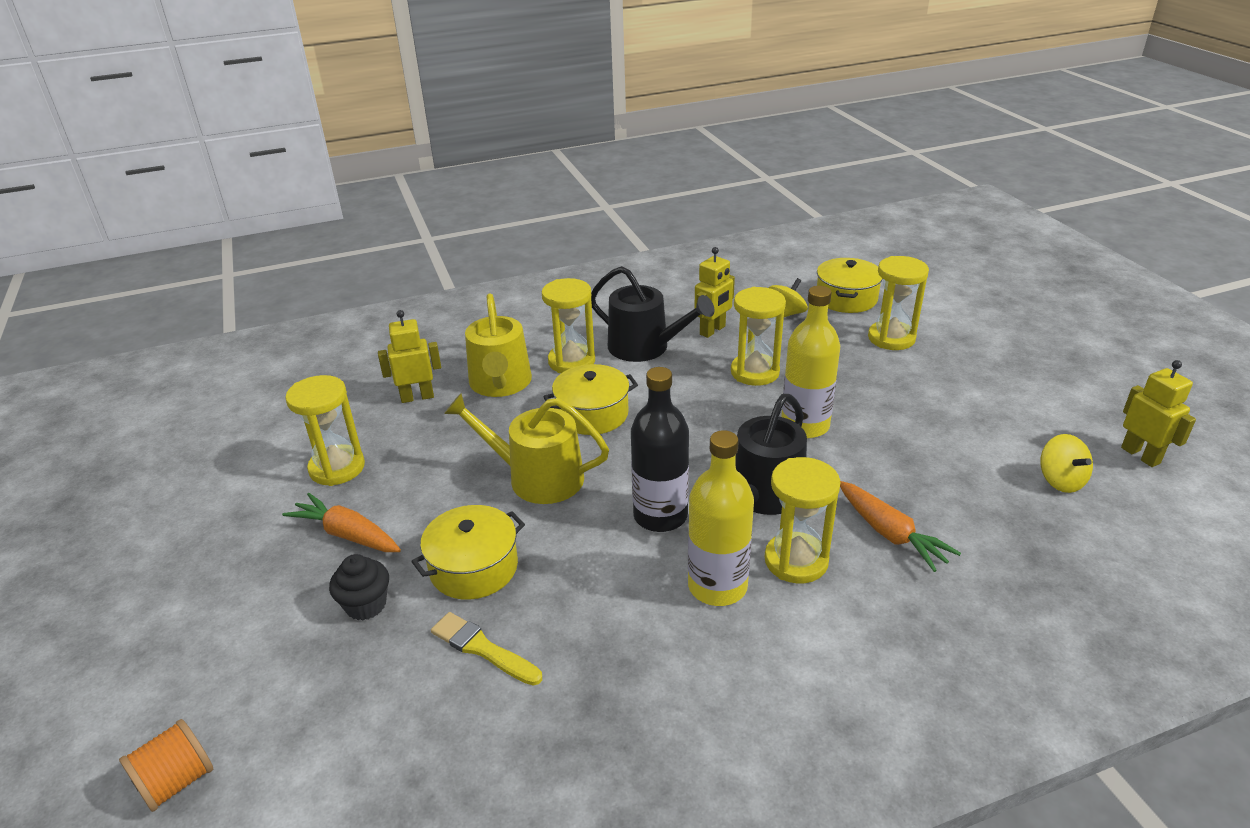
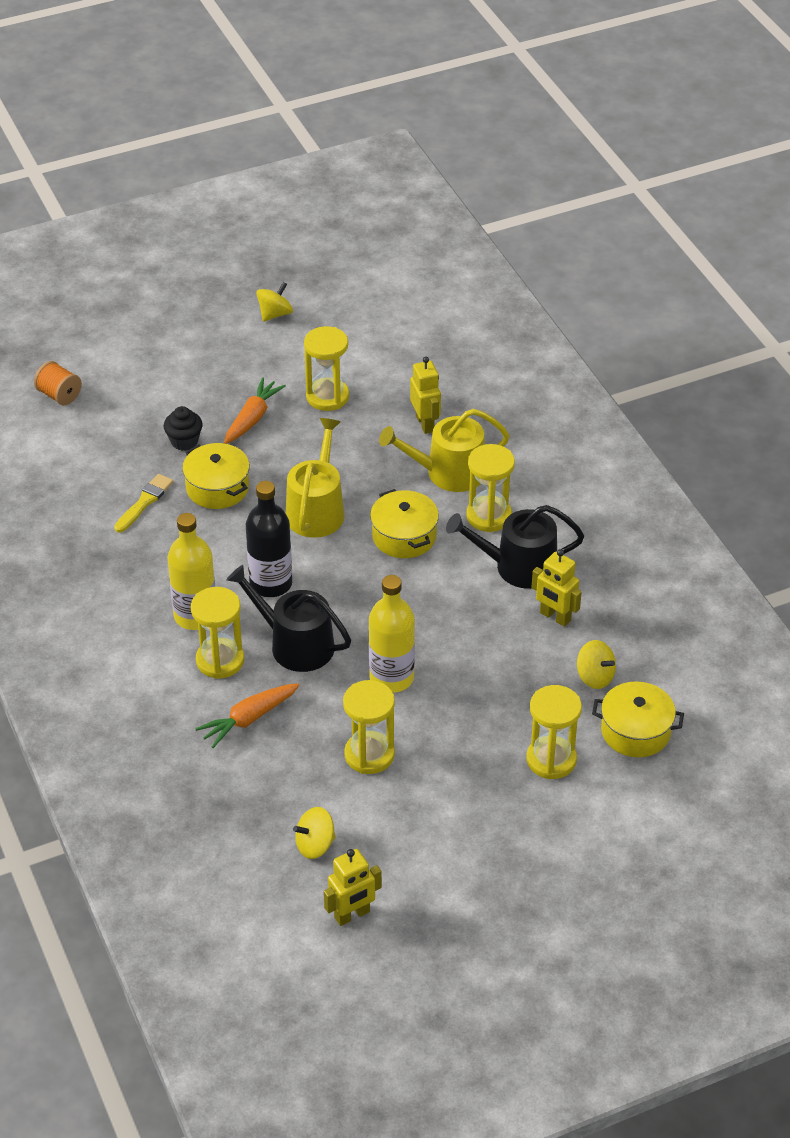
camera: 85 degrees right, 10 degrees up
black watering can [591,266,714,362] -> black watering can turned 60 degrees clockwise [446,505,584,589]
yellow hourglass [731,287,786,386] -> yellow hourglass moved to [343,680,395,774]
none -> yellow spinning top [256,282,293,322]

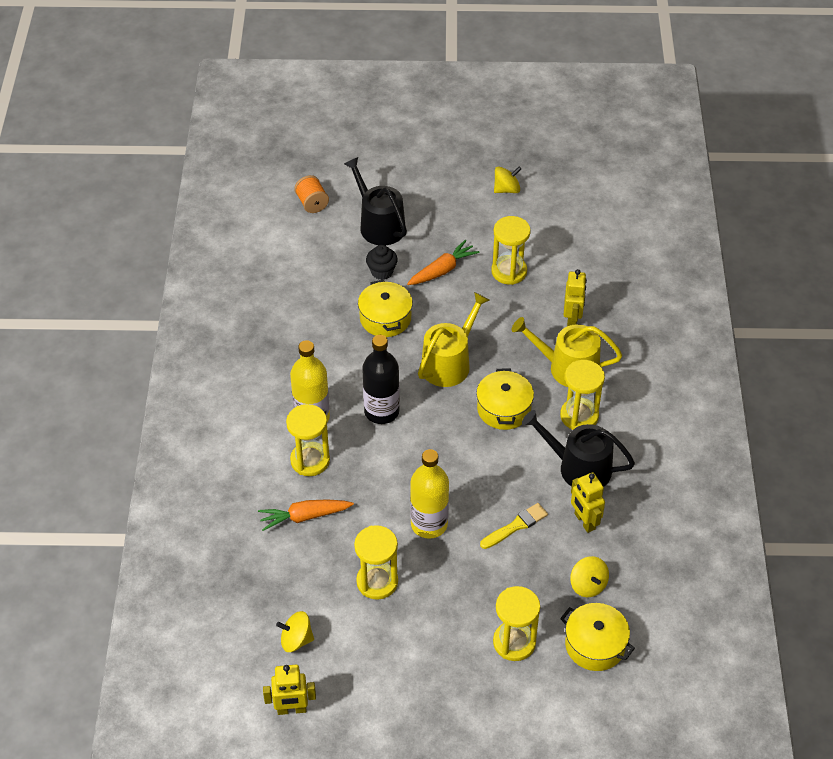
camera: 25 degrees right, 5 degrees up
yellow brush [114,474,173,533] -> yellow brush moved to [480,503,548,549]
black watering can [226,565,351,672] -> black watering can moved to [344,157,407,246]

